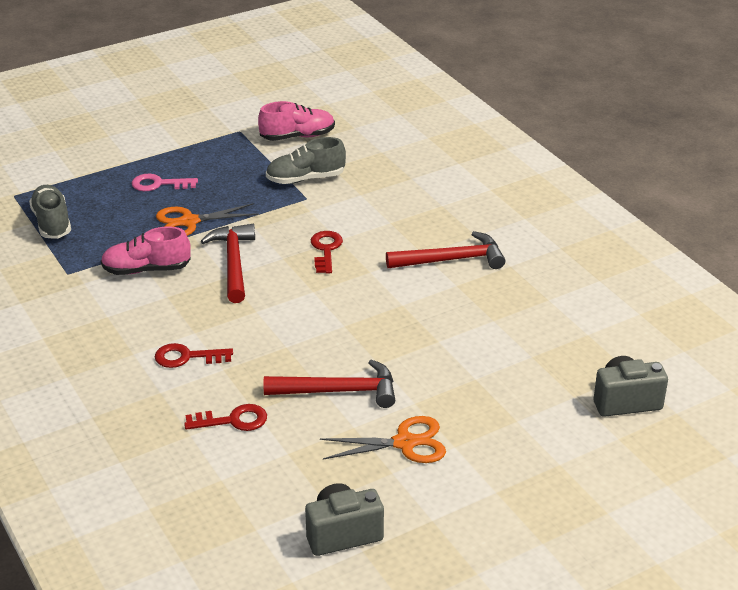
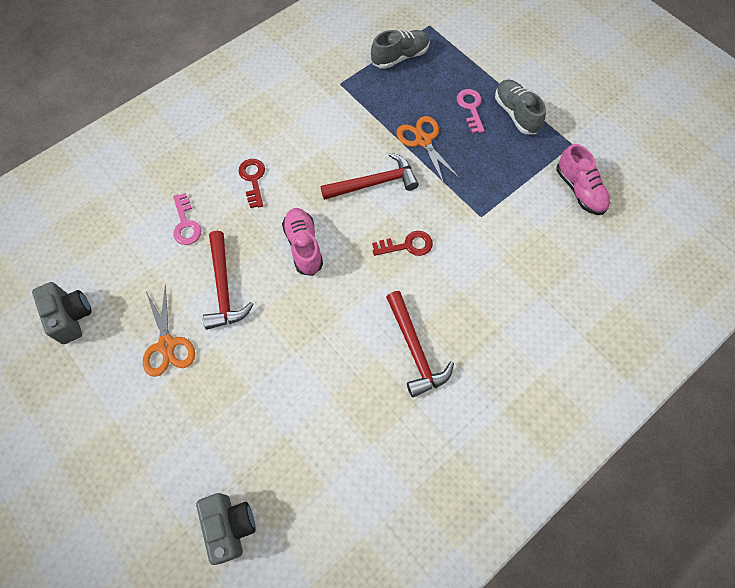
camera: 80 degrees right, 30 degrees up
pink shoe [101,227,191,275] -> pink shoe moved to [282,208,323,276]
red key [184,404,267,431] -> pink key [173,193,201,245]
grey shoe [266,137,346,184] -> grey shoe moved to [495,80,546,134]

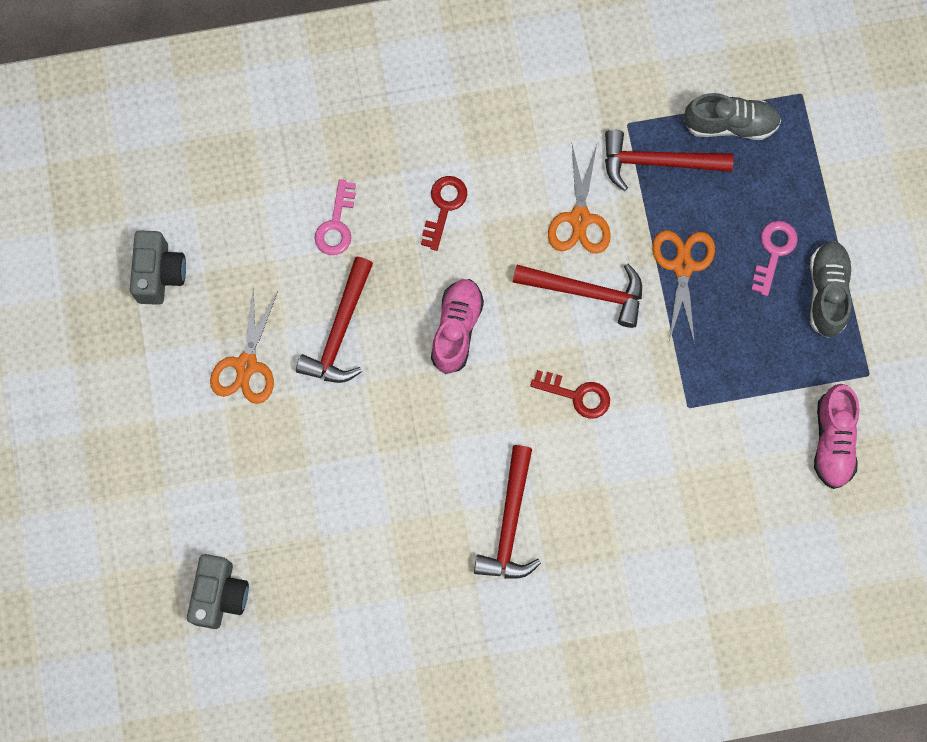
camera: 30 degrees right, 10 degrees up
none -> orange scissors [548,144,611,253]
none -> red hammer [605,130,734,191]

